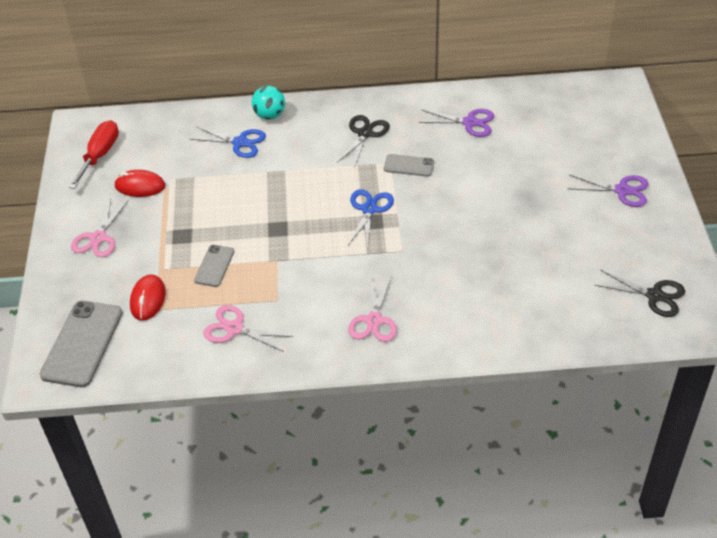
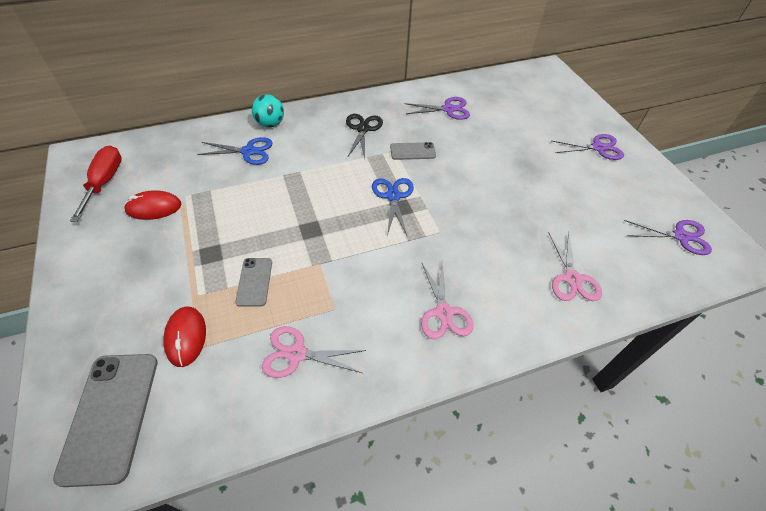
camera: 20 degrees left, 5 degrees up
pink scissors [71,199,128,257] -> pink scissors moved to [549,232,602,301]
black scissors [594,270,685,317] -> purple scissors [624,220,712,255]

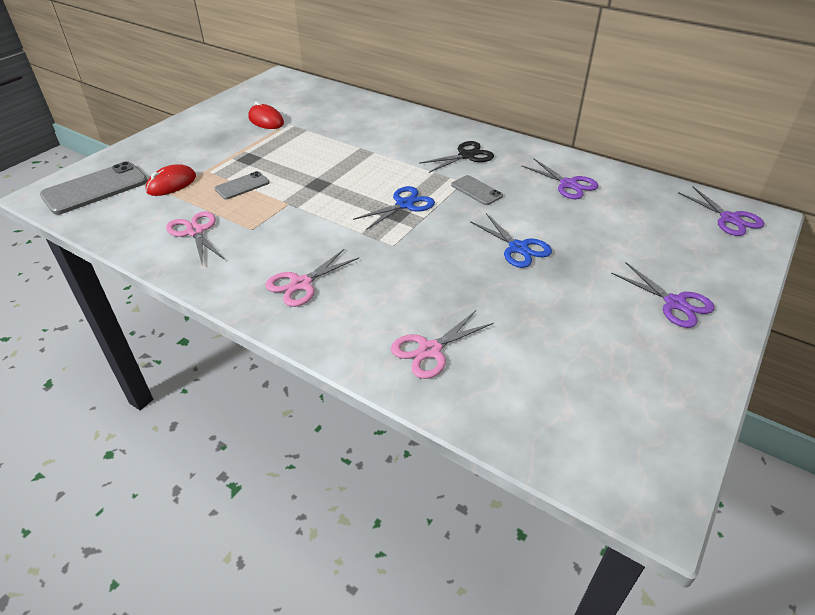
camera: 55 degrees right, 10 degrees down
red screwdriver [70,146,122,222] -> none
blue scissors [197,137,273,165] -> blue scissors moved to [470,213,552,268]
turquoise ball [252,94,284,127] -> none
purple scissors [624,220,712,255] -> purple scissors moved to [678,187,765,236]

